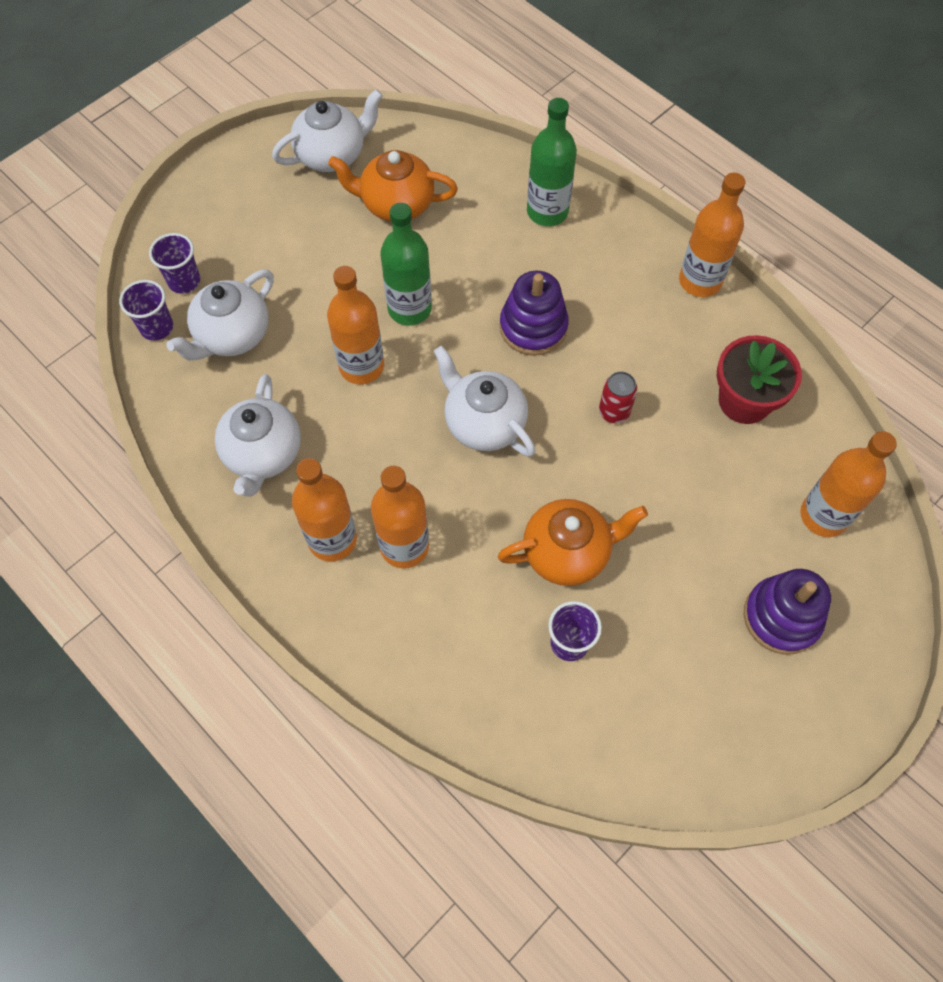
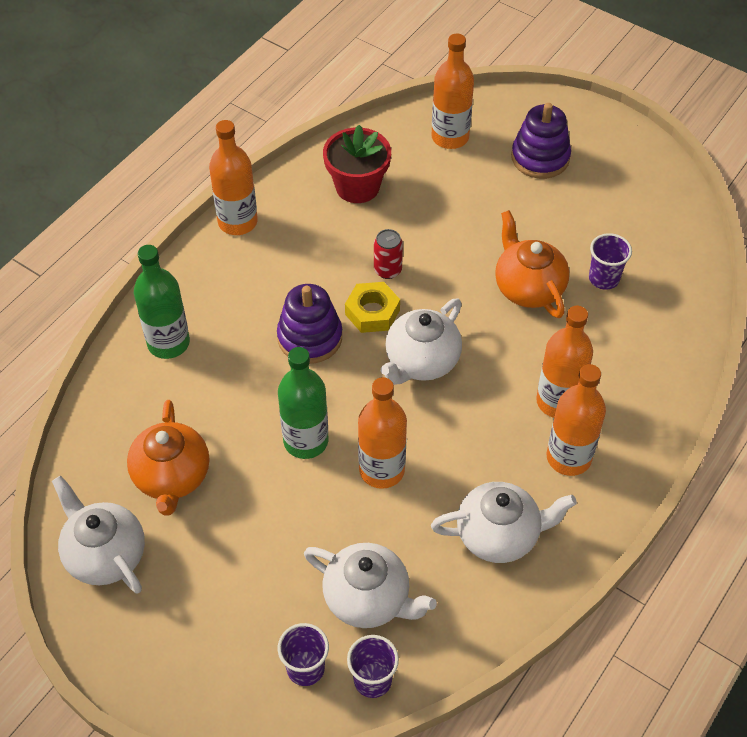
camera: 100 degrees left, 10 degrees down
none -> yellow nut [345,282,400,333]

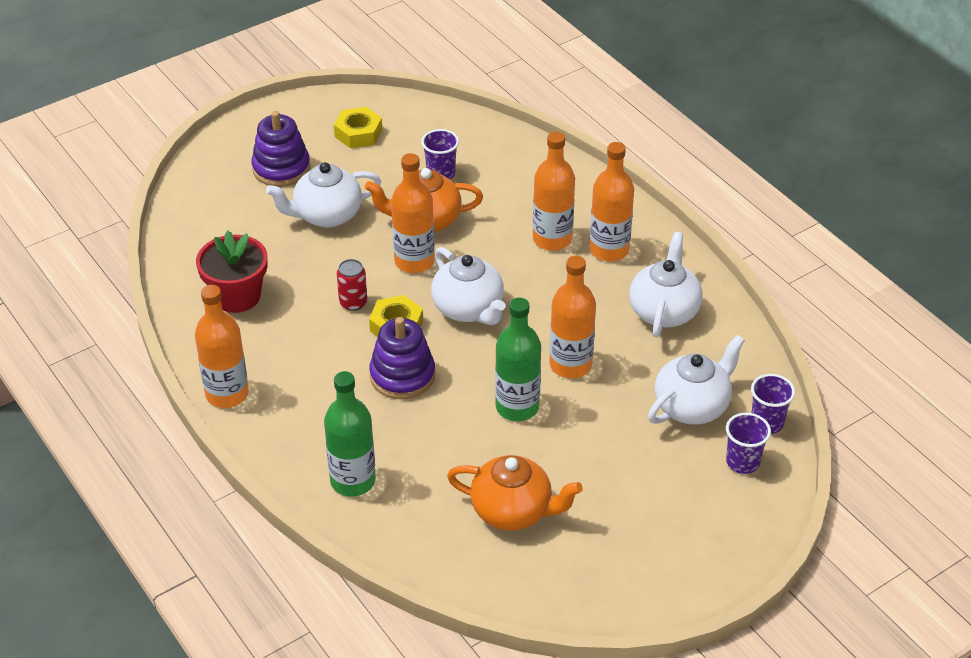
camera: 70 degrees left, 10 degrees down
white teapot [52,476,145,593] -> white teapot moved to [266,162,381,227]
orange bottle [431,34,474,149] -> orange bottle moved to [391,153,434,273]
none -> yellow nut [334,107,382,148]

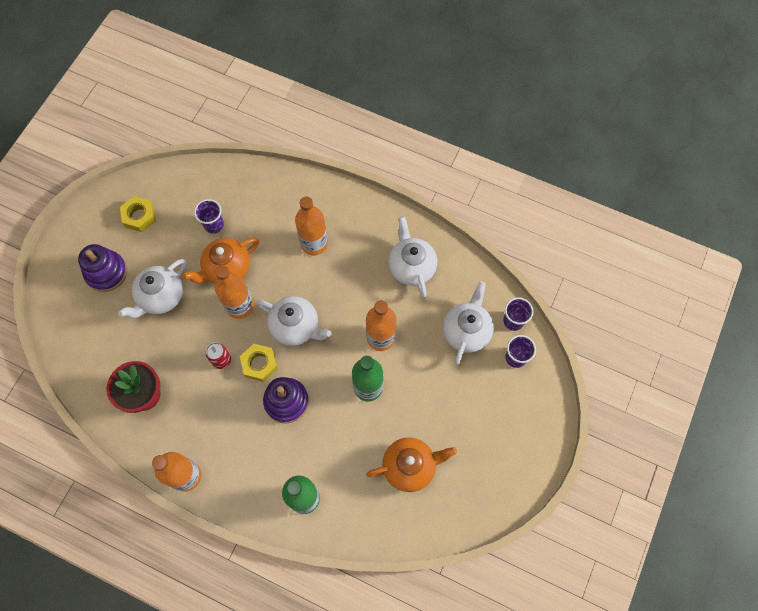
camera: 30 degrees left, 25 degrees up
orange bottle [590,142,634,261] -> none

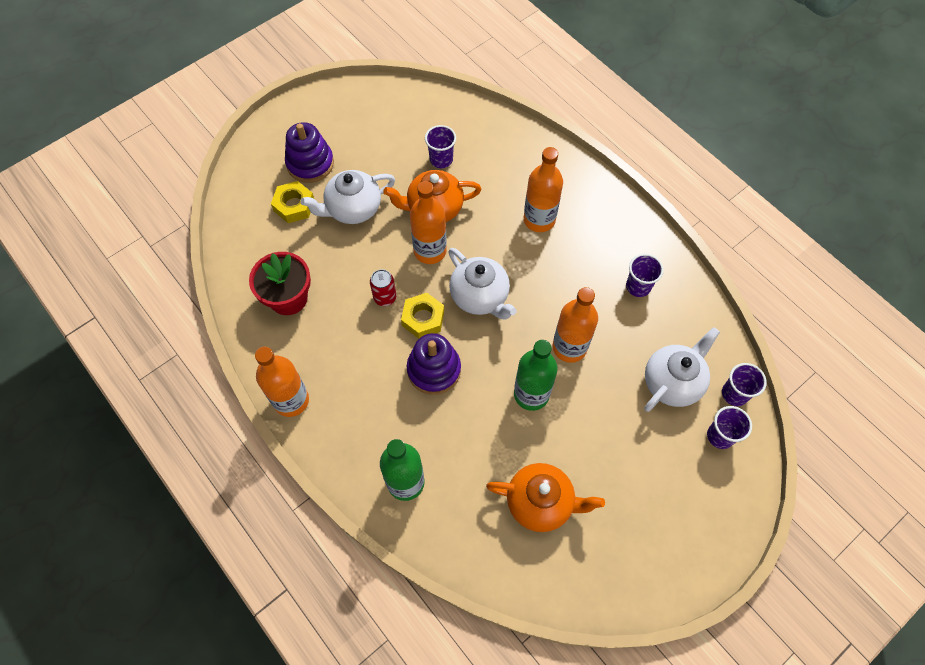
camera: 25 degrees right, 5 degrees down
yellow nut [120,196,156,232] -> yellow nut moved to [271,181,314,223]
white teapot [388,216,437,297] -> purple cup [626,254,664,297]

